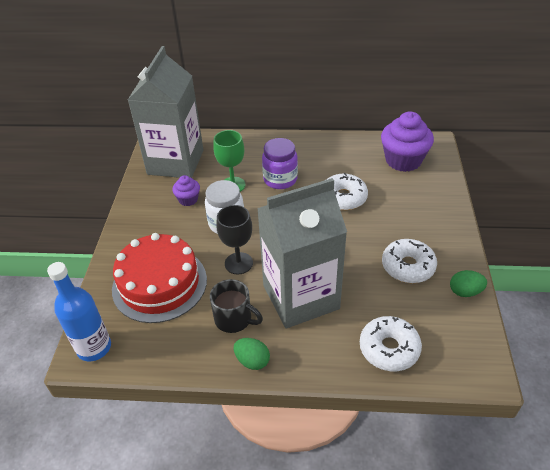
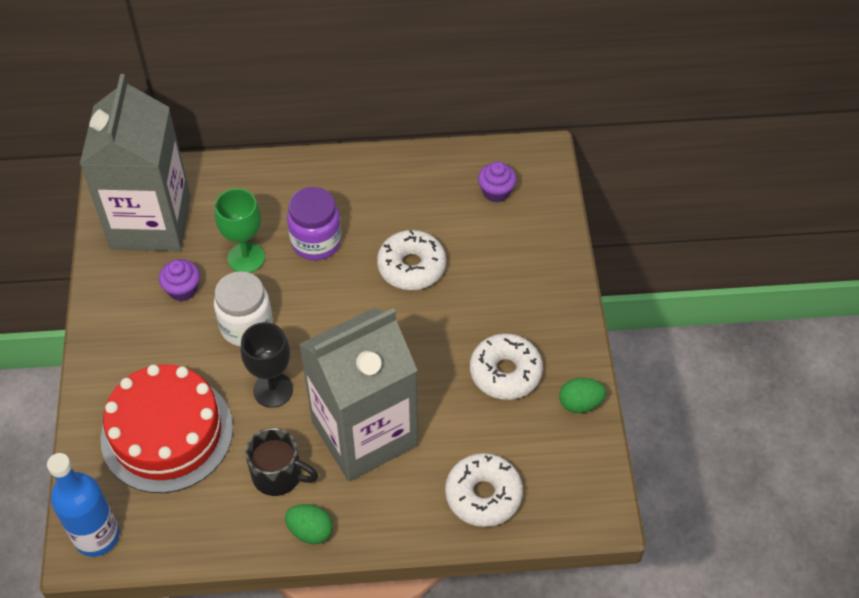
camera: 10 degrees left, 10 degrees up
purple cupcake [381,112,434,172] -> purple cupcake [478,162,517,203], size x0.51

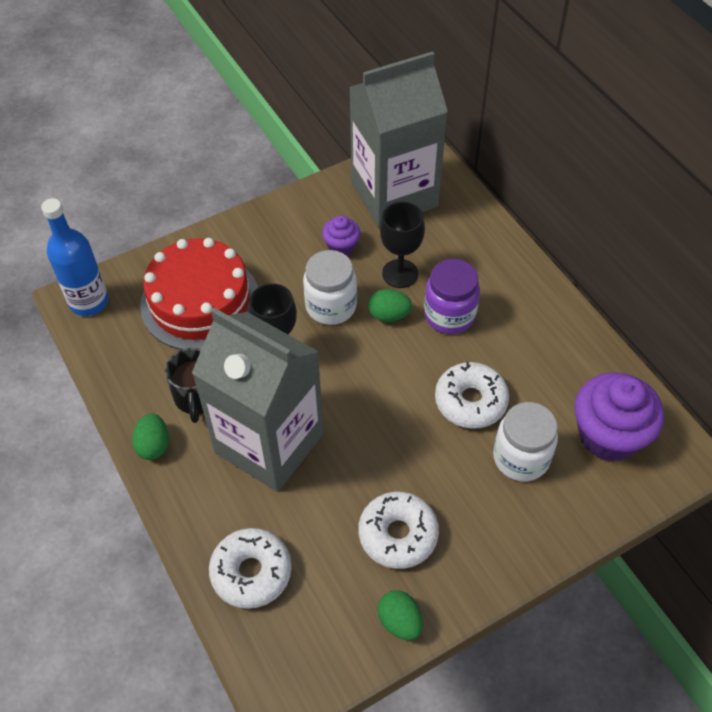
camera: 65 degrees right, 0 degrees up
green goblet [215,188,265,273] -> black goblet [380,201,425,288]
purple cupcake [478,162,517,203] -> purple cupcake [574,372,664,461], size x1.96
none -> green egg [368,289,412,322]
none -> white jar [493,402,558,482]

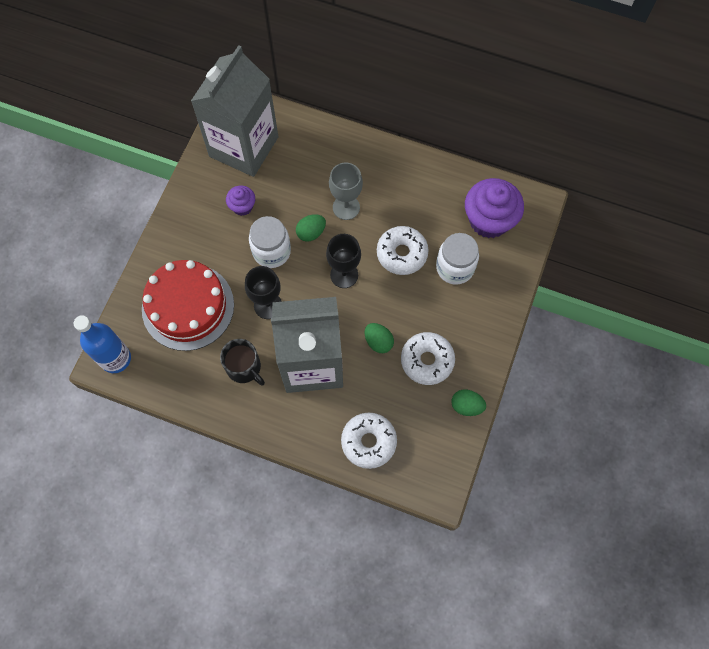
camera: 40 degrees left, 15 degrees up
green egg [132,413,169,460] -> green egg moved to [365,323,394,353]
black goblet [380,201,425,288] -> black goblet moved to [326,234,361,288]
purple jar [424,259,480,334] -> grey goblet [329,162,363,220]

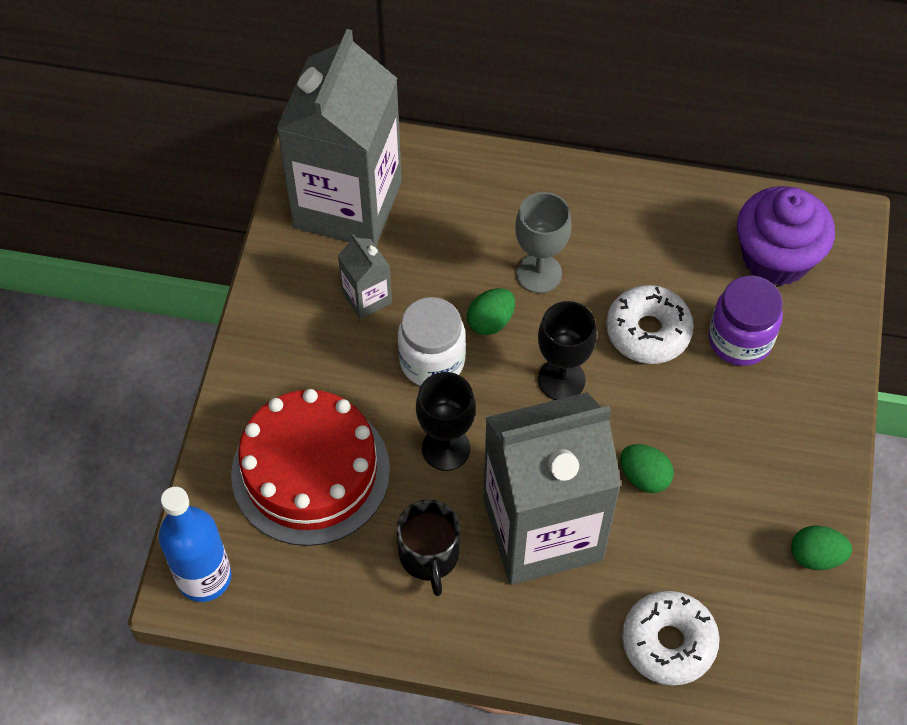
camera: 10 degrees left, 10 degrees down
black mug [220,339,265,386] -> black mug turned 45 degrees clockwise [396,500,460,596]
purple cupcake [226,185,255,216] -> grey carton [338,234,392,319]
white donut [401,332,455,385] -> none
white jar [436,233,479,285] -> purple jar [709,275,783,366]

